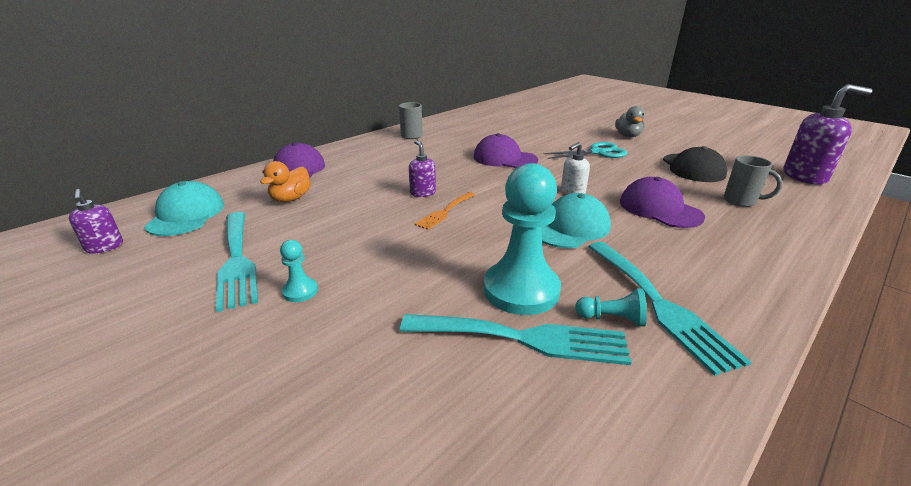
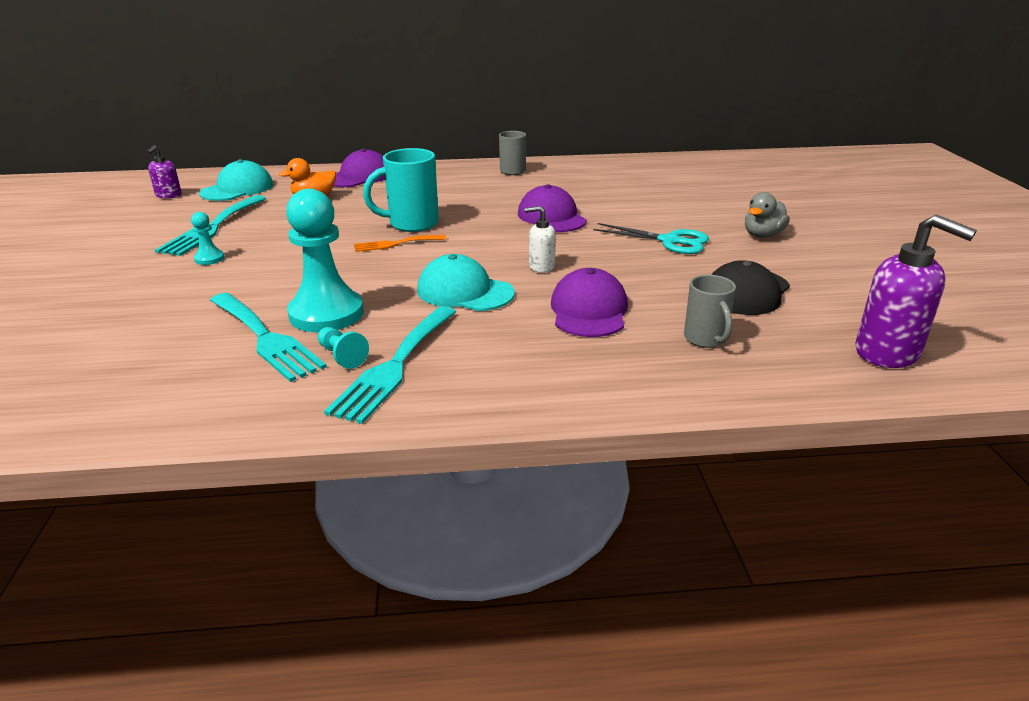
camera: 40 degrees right, 0 degrees up
purple soap dispenser [409,140,436,197] -> turquoise mug [363,148,439,232]
turquoise cap [542,193,611,248] -> turquoise cap turned 150 degrees counterclockwise [417,254,515,311]

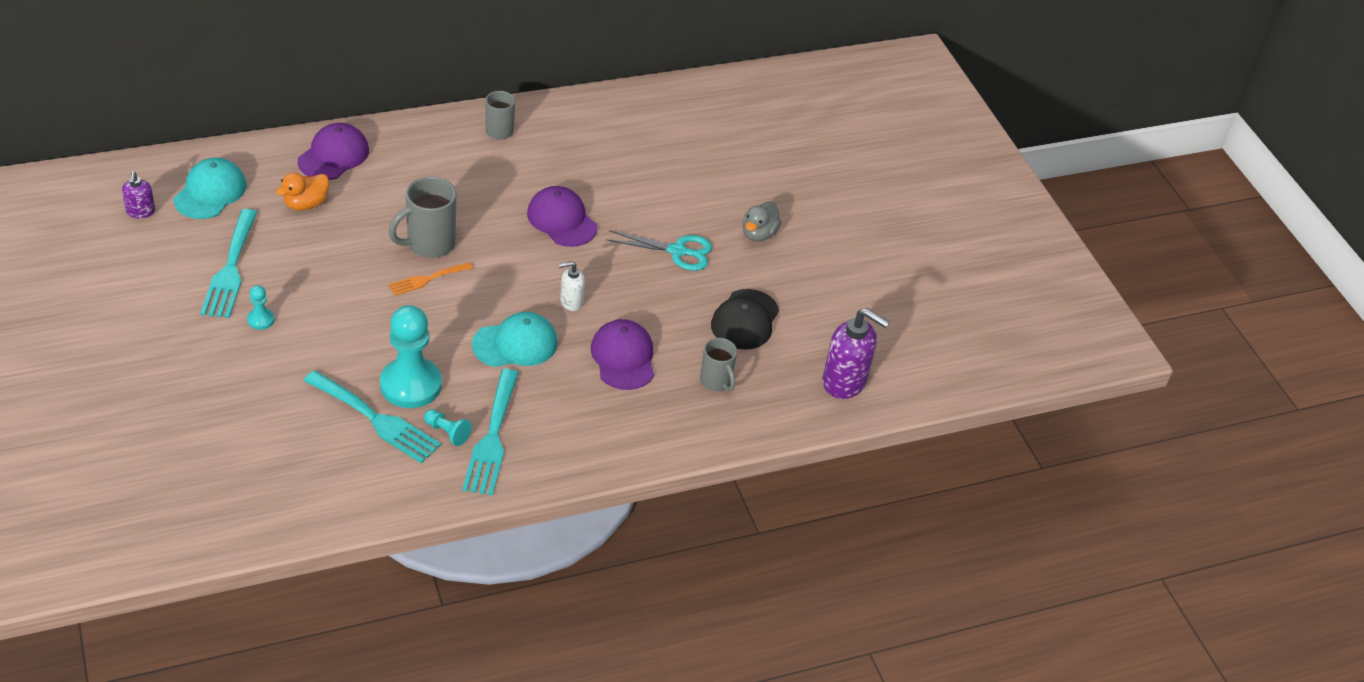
camera: 20 degrees left, 15 degrees up
turquoise mug [363,148,439,232] -> grey mug [388,177,456,258]
turquoise cap [417,254,515,311] -> turquoise cap turned 150 degrees clockwise [472,312,558,367]

